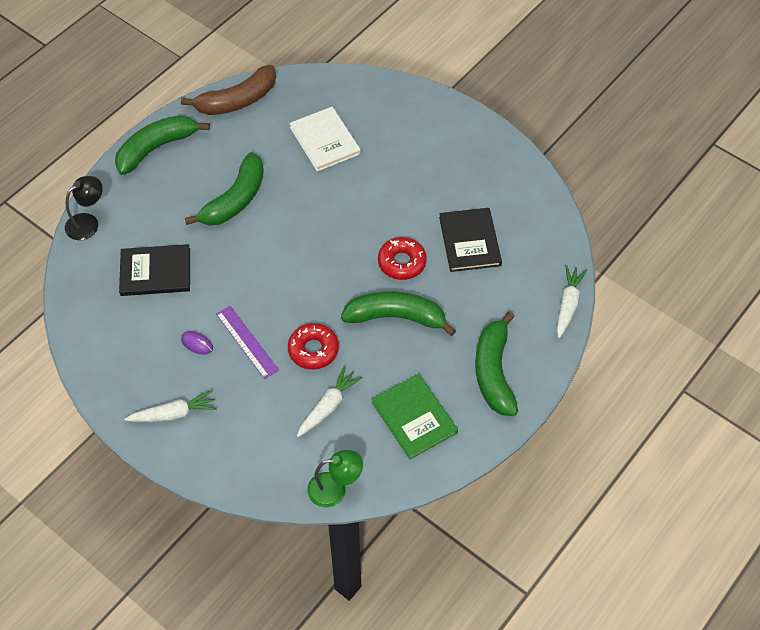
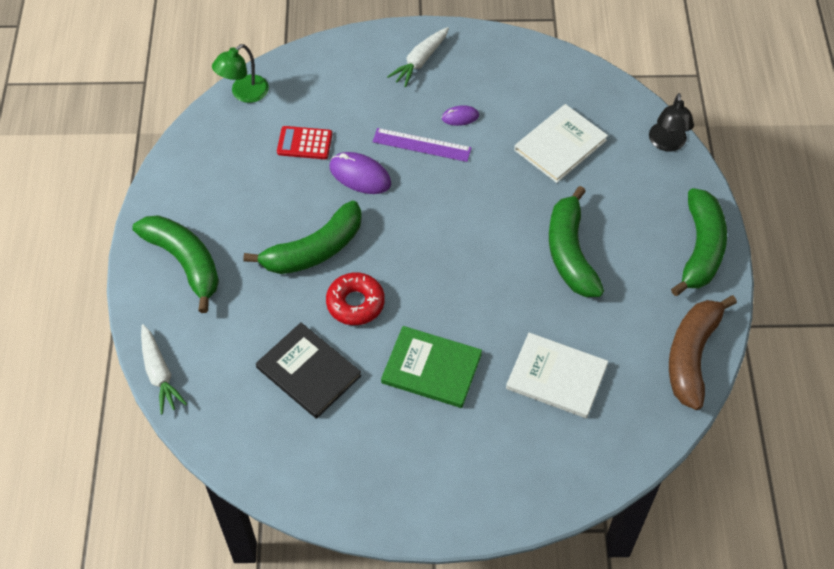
camera: 140 degrees right, 0 degrees up
black book [119,244,190,296] -> white book [514,104,608,183]
red donut [288,323,339,370] -> purple mouse [329,152,391,194]
white carrot [297,366,362,437] -> red calculator [277,126,332,159]
green book [372,374,458,459] -> green book moved to [381,326,482,408]

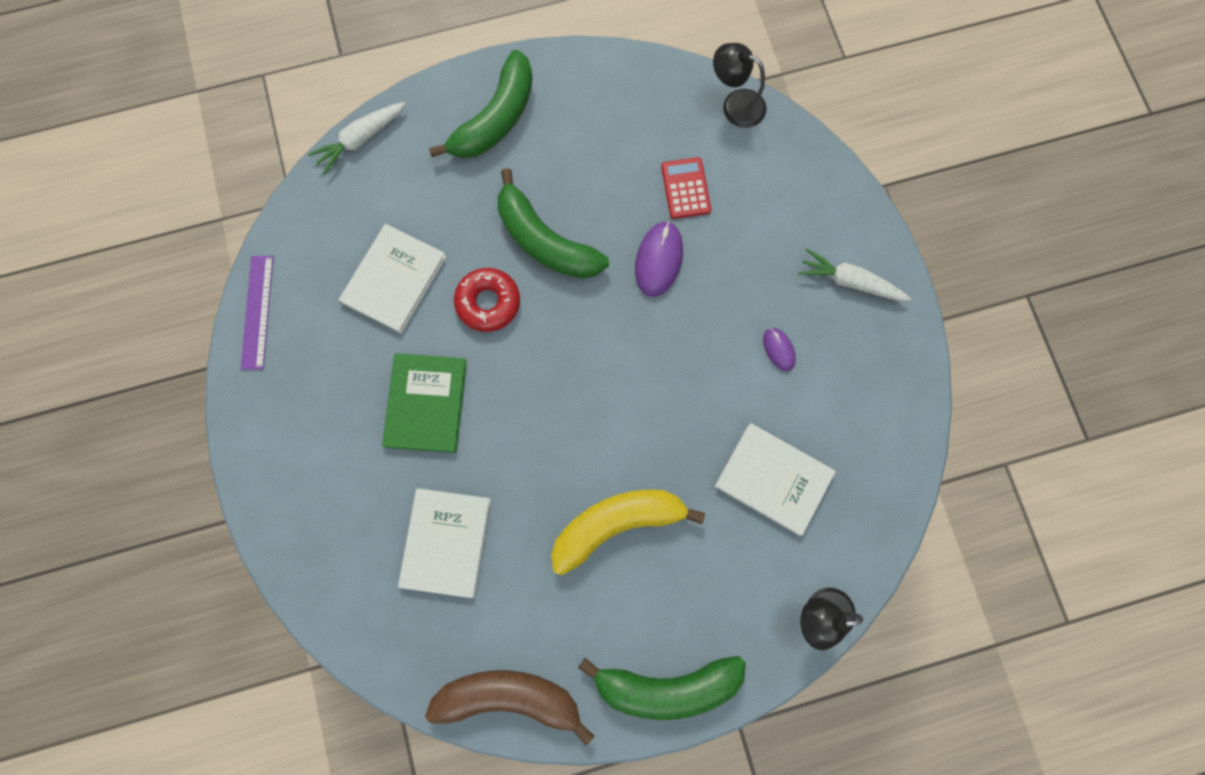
camera: 75 degrees right, 20 degrees up
green lamp [212,44,269,103] -> black lamp [713,43,766,128]
black book [256,322,362,419] -> white book [339,224,447,333]
purple ruler [372,128,472,162] -> purple ruler moved to [241,256,274,370]
green banana [549,186,604,297] -> yellow banana [551,490,705,575]

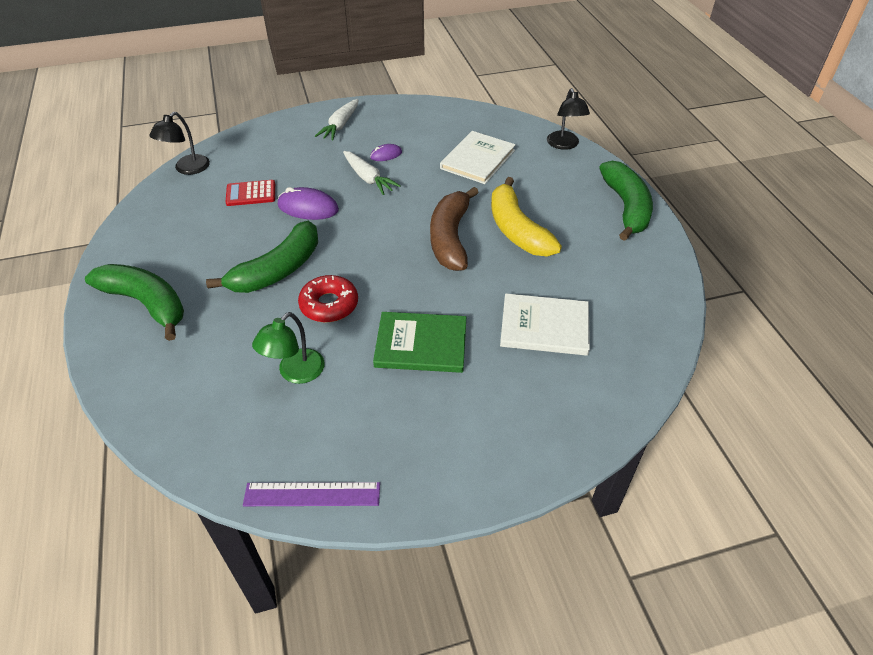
camera: 90 degrees left, 30 degrees down
white carrot [308,102,405,174] -> white carrot moved to [343,151,401,195]
white book [339,224,447,333] -> green lamp [252,312,324,384]
brown banana [425,670,594,745] -> brown banana moved to [430,187,479,271]

